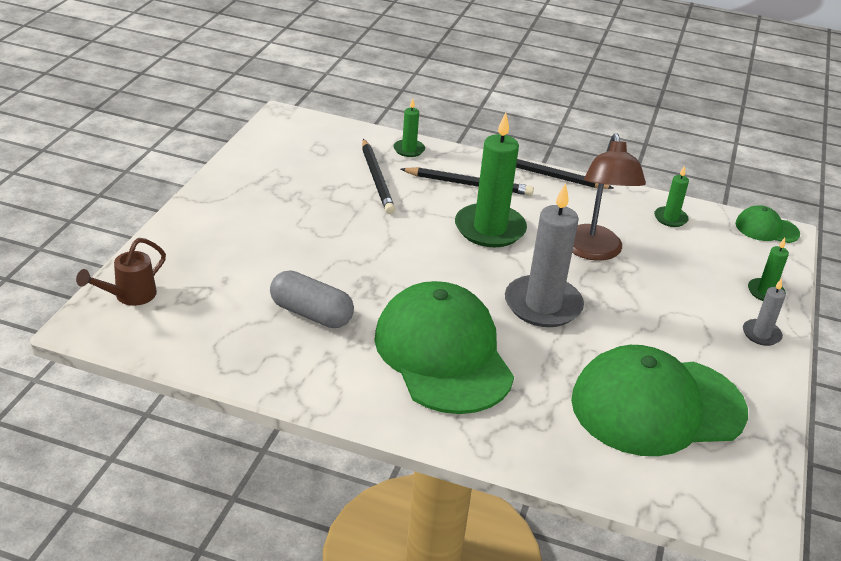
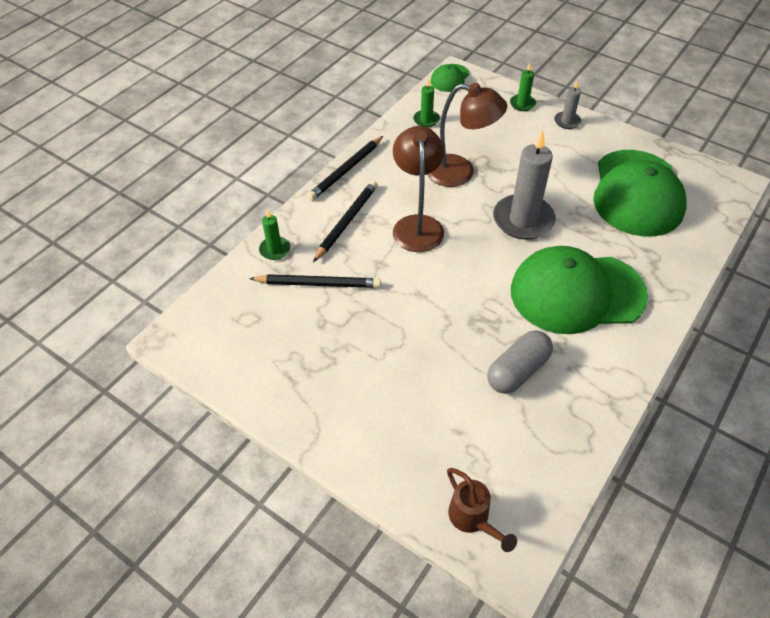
camera: 70 degrees left, 15 degrees up
green candle [455,113,527,247] -> brown lamp [393,126,444,252]

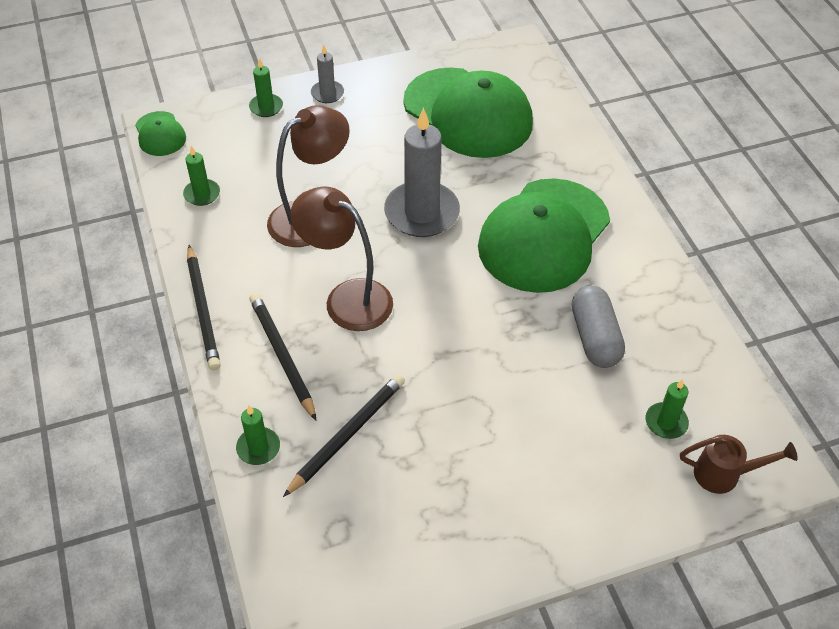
camera: 55 degrees left, 0 degrees up
none -> green candle [645,379,689,439]

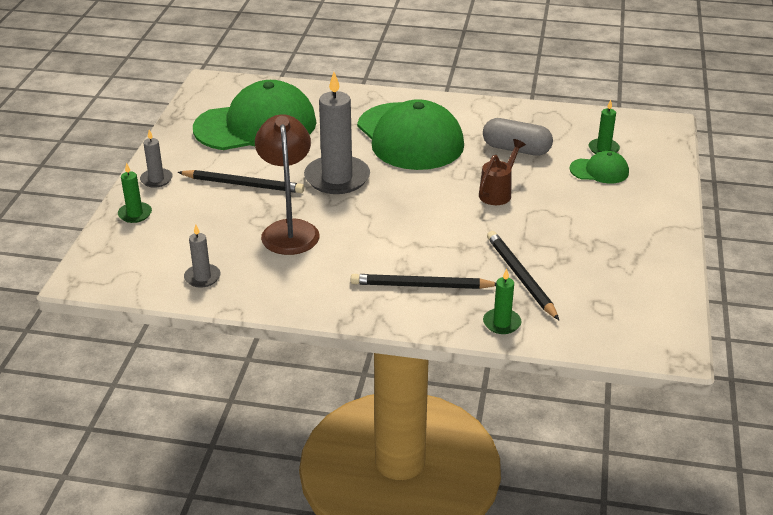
camera: 60 degrees left, 15 degrees down
green cap [136,111,186,156] -> green cap moved to [569,151,629,183]
green candle [183,146,220,206] -> grey candle [184,225,221,288]
black pencil [187,245,221,370] -> black pencil moved to [178,170,304,193]
brown lamp [290,186,393,331] -> none
brown watering can [680,435,798,494] -> brown watering can moved to [479,139,526,205]

